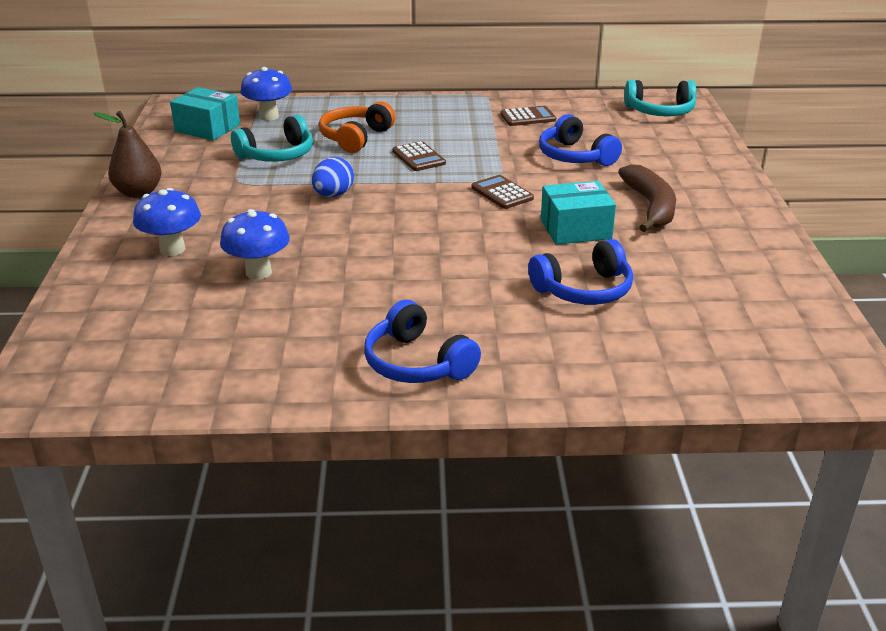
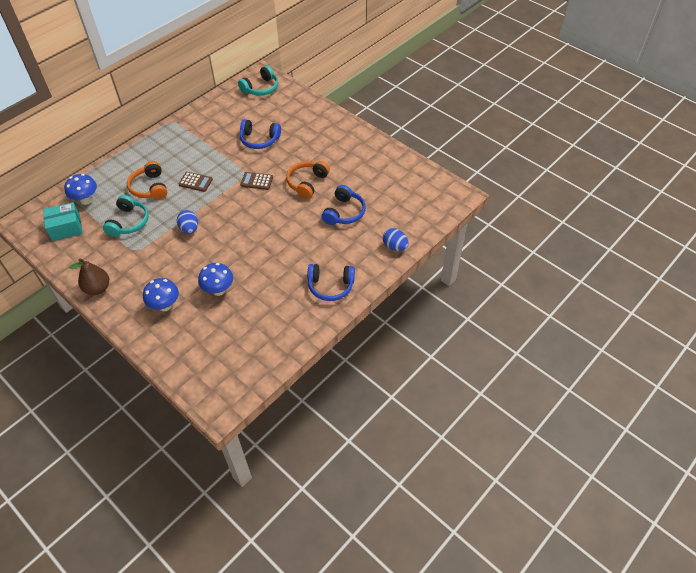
camera: 45 degrees left, 20 degrees up
brown calculator [500,106,556,126] -> none
turquoise box [541,181,616,245] -> orange headphones [286,161,330,199]
brown banana [618,164,676,232] -> none
none -> blue egg [383,228,409,251]

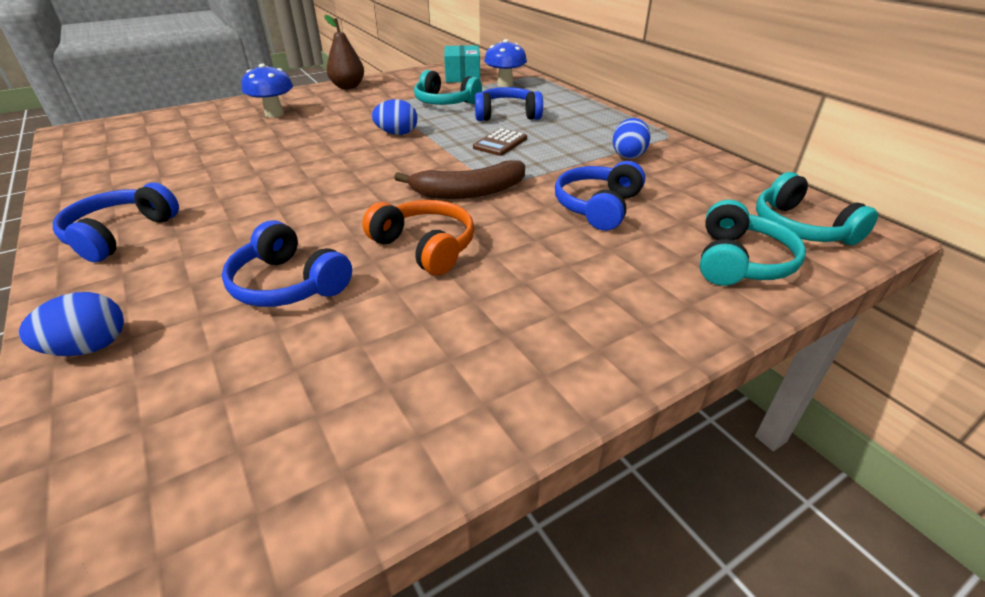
camera: 105 degrees right, 15 degrees down
orange headphones [127,161,167,200] -> blue headphones [475,87,543,121]
blue mushroom [198,263,233,296] -> none
brown calculator [240,172,273,190] -> brown banana [394,160,525,199]
none -> blue egg [613,118,651,159]
none -> turquoise headphones [700,199,806,286]

